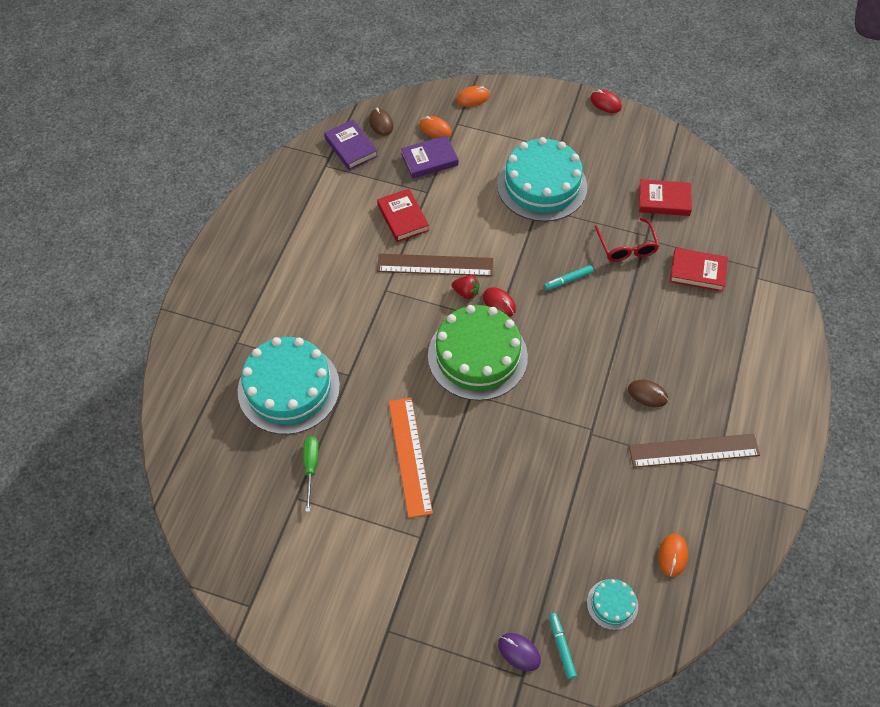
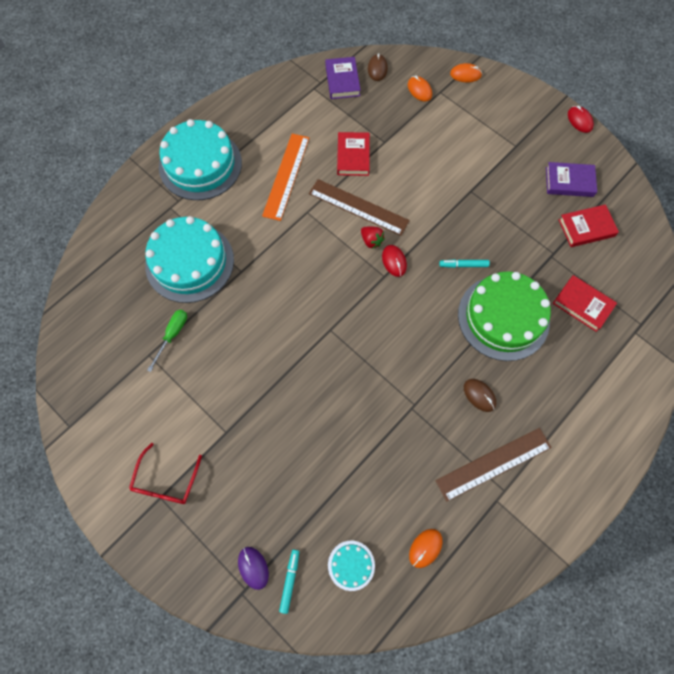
camera: 25 degrees right, 10 degrees up
orange ruler [389,398,433,518] -> orange ruler moved to [262,134,309,221]
purple book [401,135,458,179] -> purple book moved to [546,162,597,197]
green cake [428,305,528,401] -> green cake moved to [458,272,551,361]
turquoise cake [497,137,587,222] -> turquoise cake moved to [159,119,242,200]
red glasses [594,218,659,262] -> red glasses moved to [129,443,202,504]
brown ruler [629,434,760,468] -> brown ruler turned 45 degrees counterclockwise [435,428,552,502]
red book [639,179,692,216] -> red book turned 45 degrees counterclockwise [558,204,619,247]

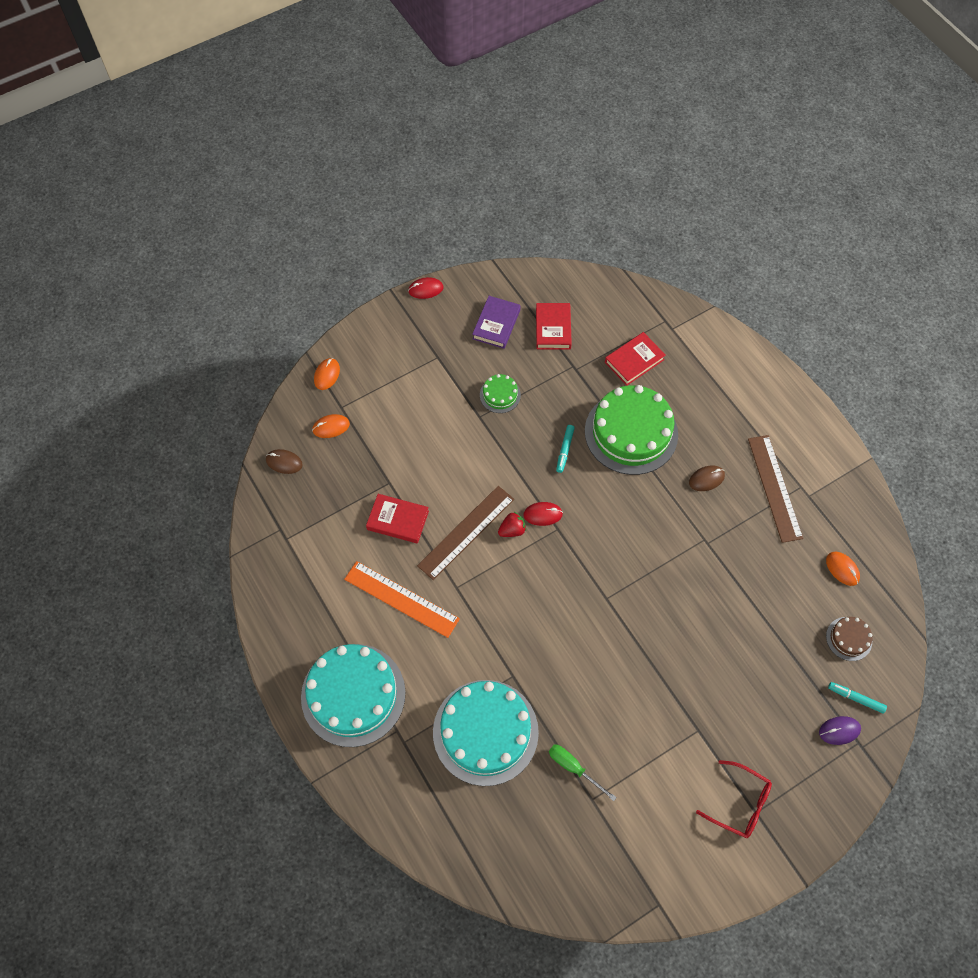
camera: 75 degrees left, 5 degrees down
purple book [325,57,361,99] -> none
turquoise cake [328,541,375,591] -> brown cake [826,617,873,661]
none -> green cake [480,374,521,413]

